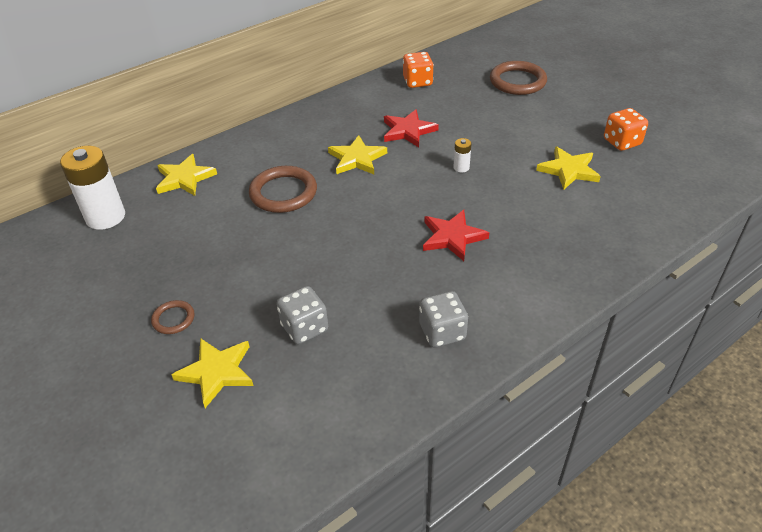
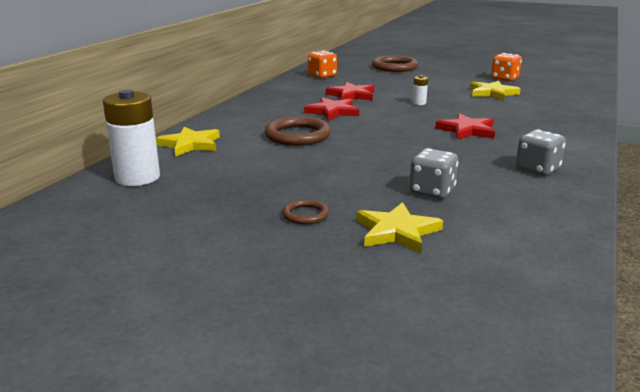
camera: 30 degrees left, 20 degrees down
yellow star [328,135,387,174] -> red star [304,97,359,121]

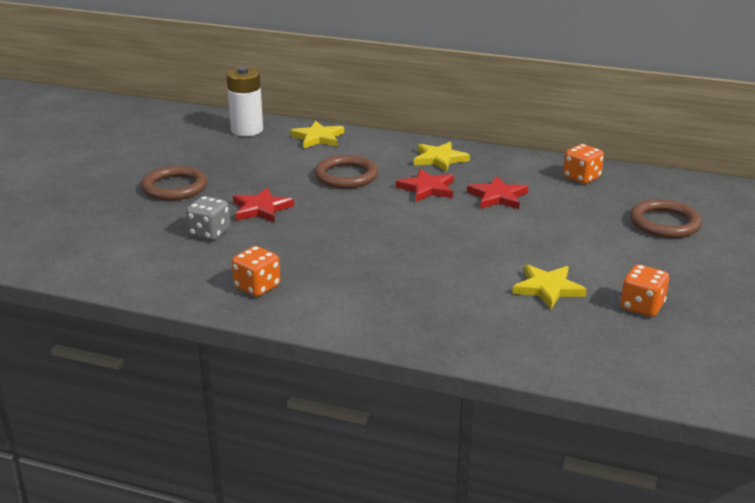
camera: 85 degrees right, 5 degrees up
brown ring [282,199,329,224] -> brown ring [141,166,207,201], size x1.91
yellow star [357,202,443,253] -> yellow star moved to [414,142,470,172]
white battery [412,75,428,105] -> none
red star [435,113,495,140] -> red star moved to [233,187,294,223]
grey dice [516,130,566,176] -> orange dice [232,246,280,297]

